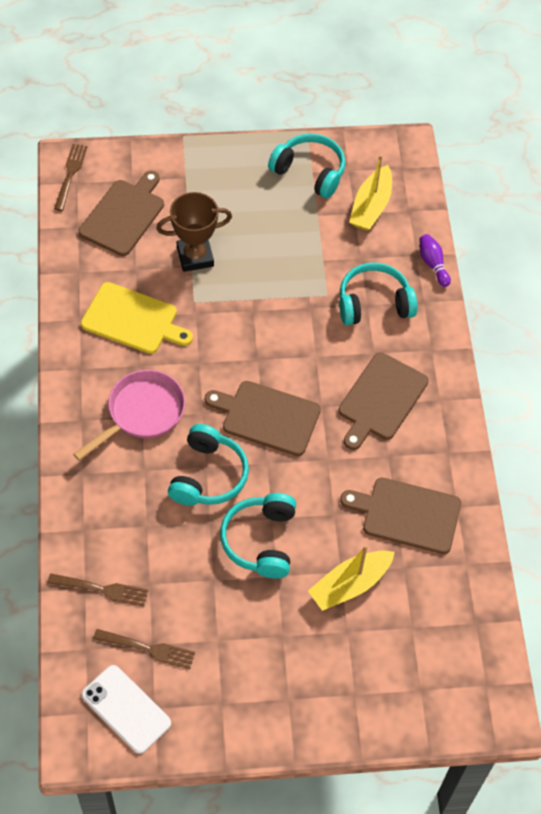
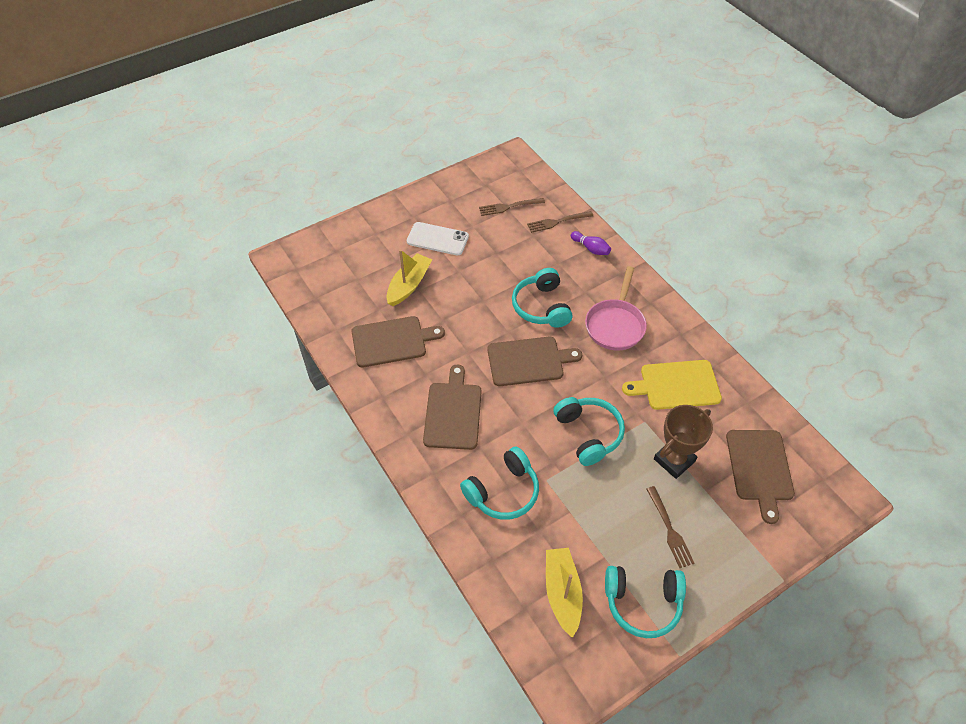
camera: 155 degrees right, 5 degrees down
brown fork [54,144,87,211] -> brown fork moved to [646,486,695,568]
white phone [82,665,171,754] -> white phone moved to [407,222,469,255]
turquoise headphones [220,493,296,578] -> turquoise headphones moved to [553,397,625,466]
purple bowling pin [419,234,451,287] -> purple bowling pin moved to [571,231,611,255]

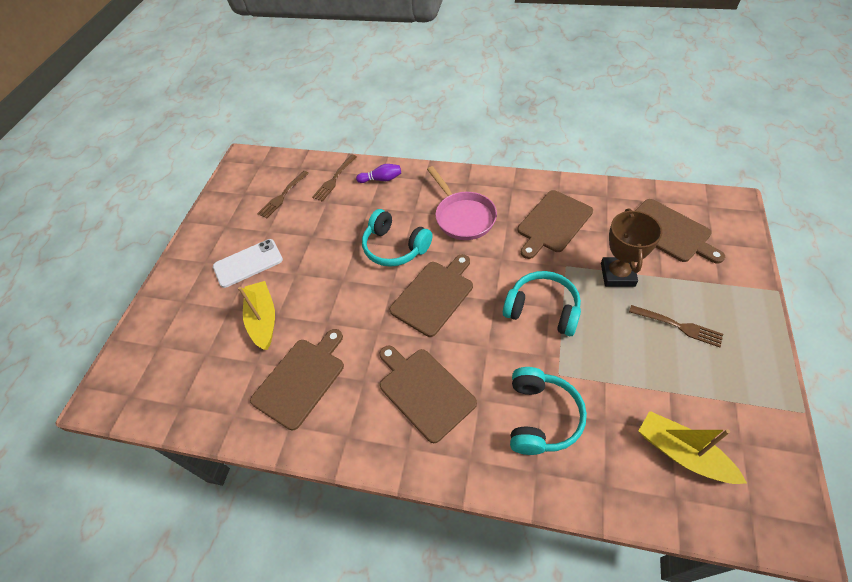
camera: 40 degrees left, 0 degrees up
turquoise headphones [605,566,686,638] -> none
yellow cutting board [622,360,722,410] -> brown cutting board [517,190,593,259]

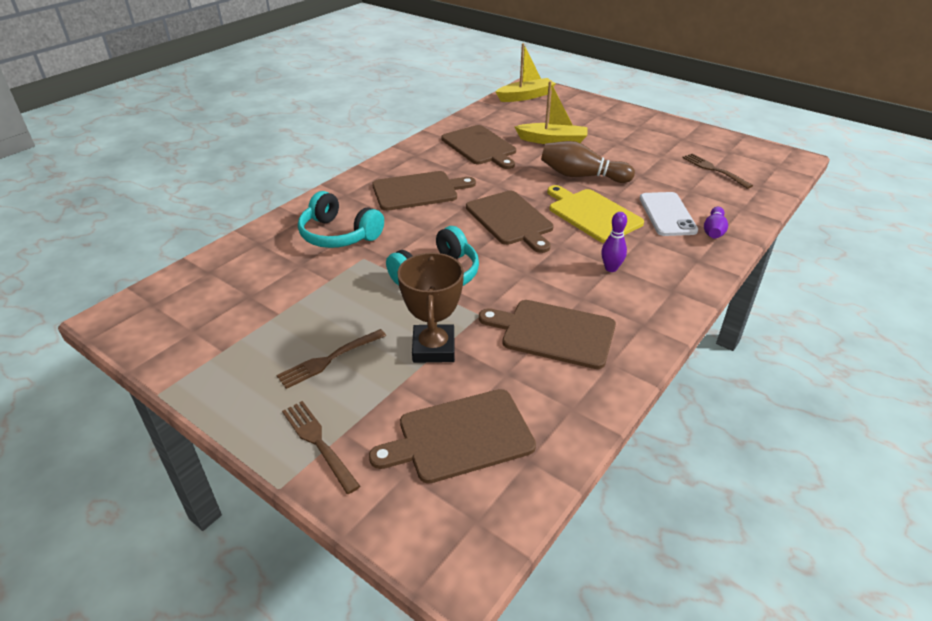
camera: 110 degrees right, 15 degrees down
white phone [213,239,283,288] -> white phone moved to [640,192,698,236]
brown fork [312,154,357,202] -> brown fork moved to [282,401,360,494]
turquoise headphones [362,209,433,267] -> yellow cutting board [547,185,644,243]
pink pan [427,166,497,240] -> purple bowling pin [601,212,627,272]
brown cutting board [517,190,593,259] -> brown cutting board turned 45 degrees counterclockwise [479,300,616,369]
brown trophy [601,208,663,287] -> brown trophy turned 60 degrees clockwise [397,252,464,363]
yellow boat [639,411,747,484] -> yellow boat moved to [496,43,556,102]
none -> brown bowling pin [541,141,635,183]

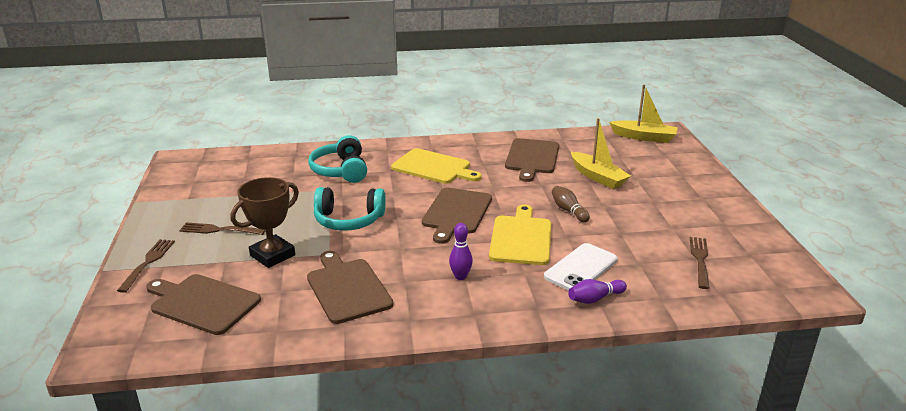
camera: 45 degrees right, 10 degrees down
brown cutting board [372,171,476,211] -> yellow cutting board [391,148,482,184]
brown bowling pin [541,141,635,183] -> brown bowling pin [552,186,590,222], size x0.58

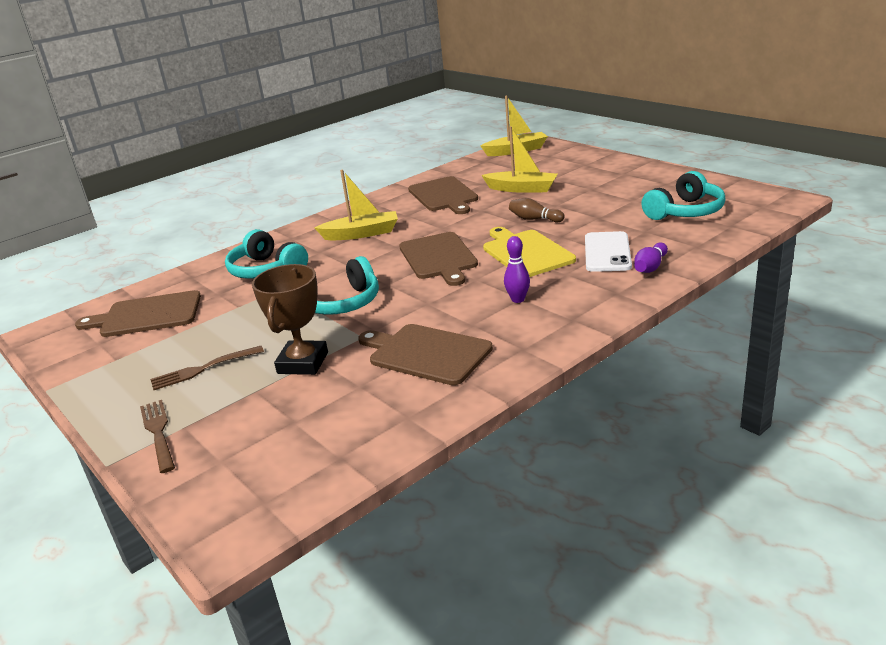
camera: 30 degrees left, 0 degrees up
brown cutting board [146,274,261,335] -> brown cutting board moved to [75,290,201,337]
yellow cutting board [391,148,482,184] -> yellow boat [314,170,398,240]
brown fork [690,237,709,289] -> turquoise headphones [641,171,726,220]

